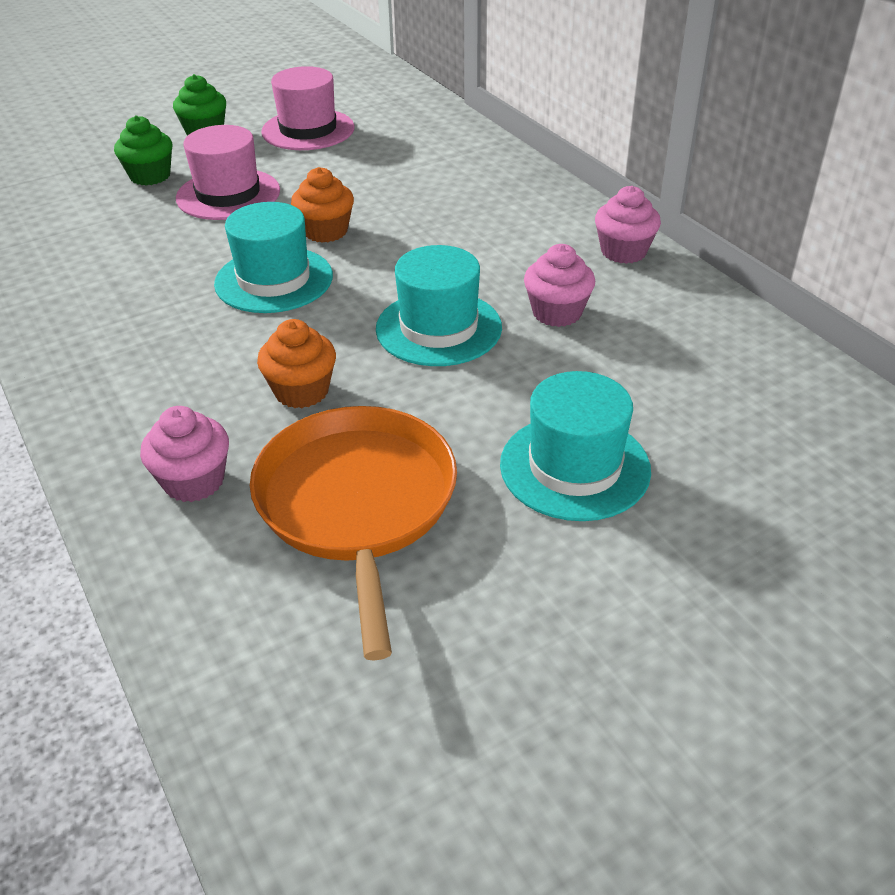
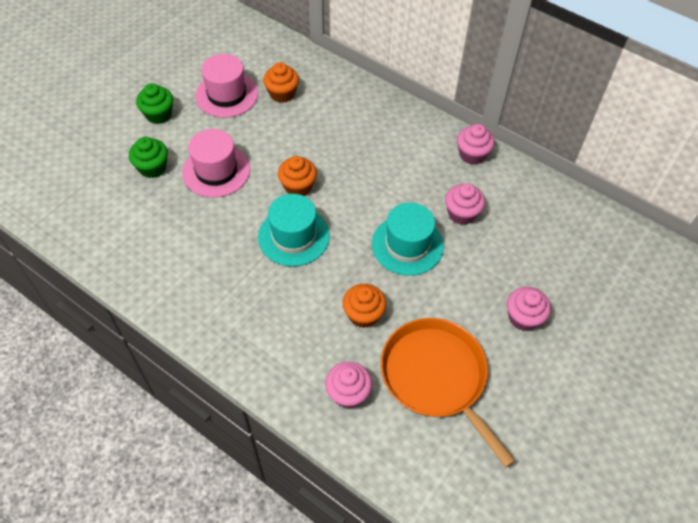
camera: 25 degrees left, 15 degrees up
turquoise hat [500,371,651,521] -> pink cupcake [507,287,551,331]
none -> orange cupcake [263,62,299,103]

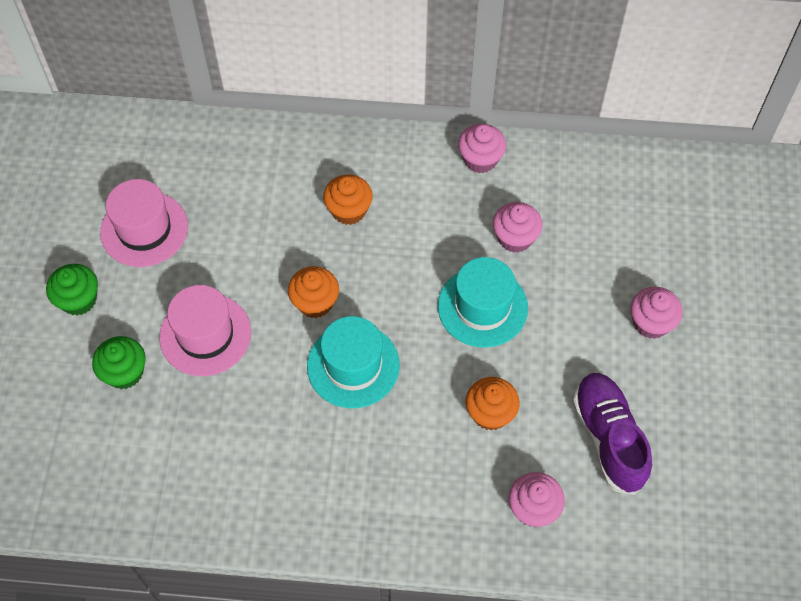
camera: 30 degrees left, 5 degrees up
orange cupcake [263,62,299,103] -> orange cupcake moved to [323,175,373,225]
orange pan [381,318,515,468] -> purple shoe [573,373,652,495]

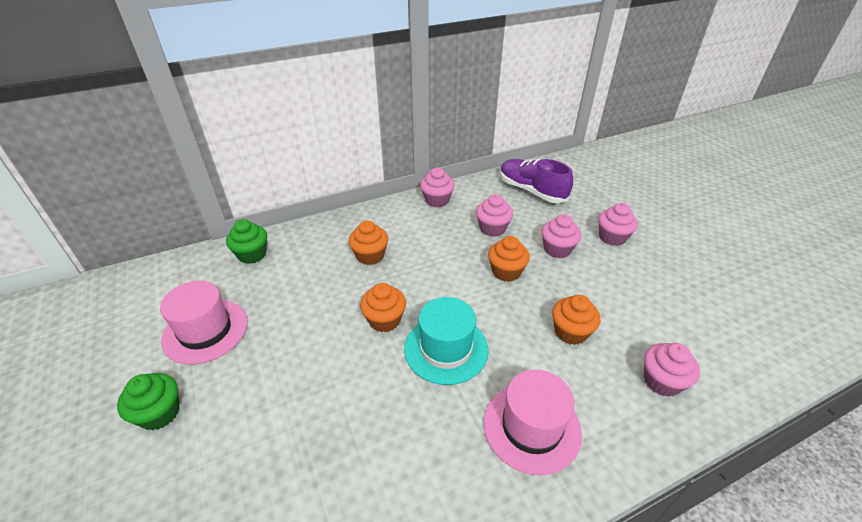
camera: 30 degrees left, 20 degrees down
green cupcake [92,336,146,389] -> green cupcake moved to [226,219,267,264]
pink hat [159,285,251,376] -> pink hat moved to [484,370,582,475]
turquoise hat [438,257,528,348] -> orange cupcake [488,236,530,282]
purple shoe [573,373,652,495] -> purple shoe moved to [500,159,573,203]
none -> pink cupcake [541,214,581,258]

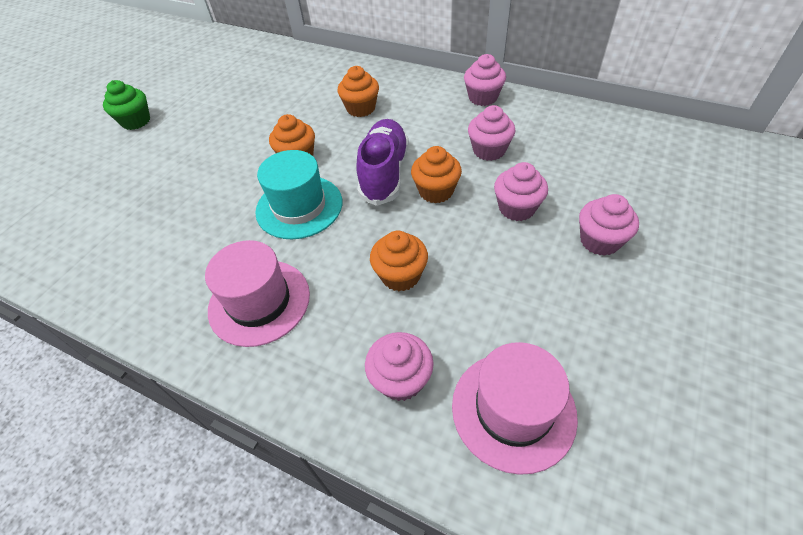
camera: 55 degrees right, 10 degrees up
pink hat [160,281,248,365] -> pink hat moved to [452,342,578,475]
green cupcake [226,219,267,264] -> none
purple shoe [500,159,573,203] -> purple shoe moved to [356,119,409,206]

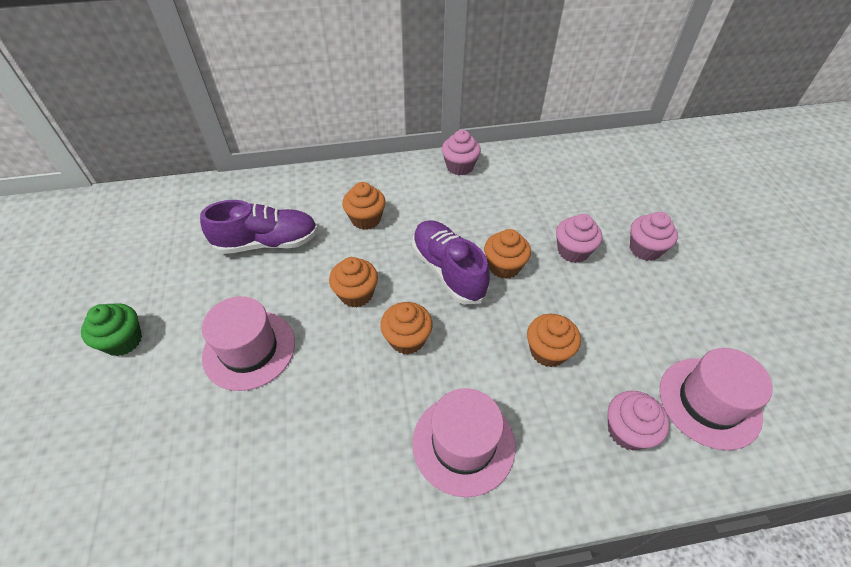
camera: 40 degrees left, 0 degrees up
turquoise hat [256,150,342,239] -> orange cupcake [380,302,433,354]
pink cupcake [468,105,515,161] -> none
none -> purple shoe [200,200,318,254]
none -> pink hat [202,296,295,391]

